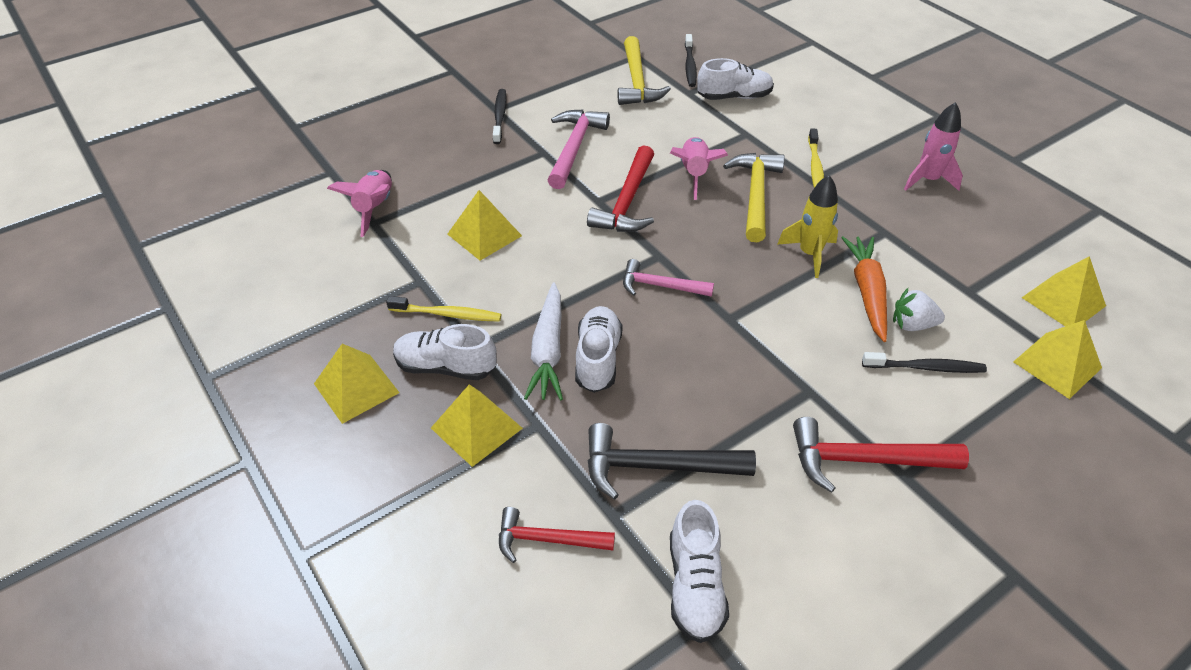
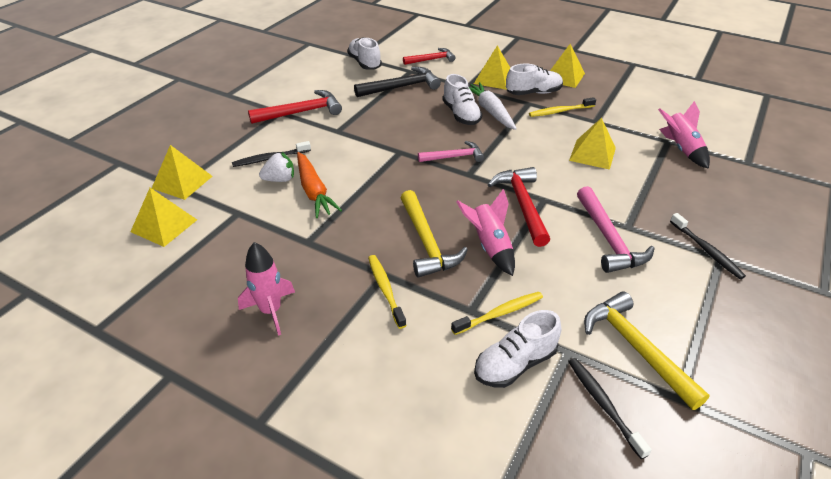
camera: 155 degrees right, 5 degrees down
yellow rocket [777,175,838,278] -> none
none -> yellow toothbrush [451,292,543,335]

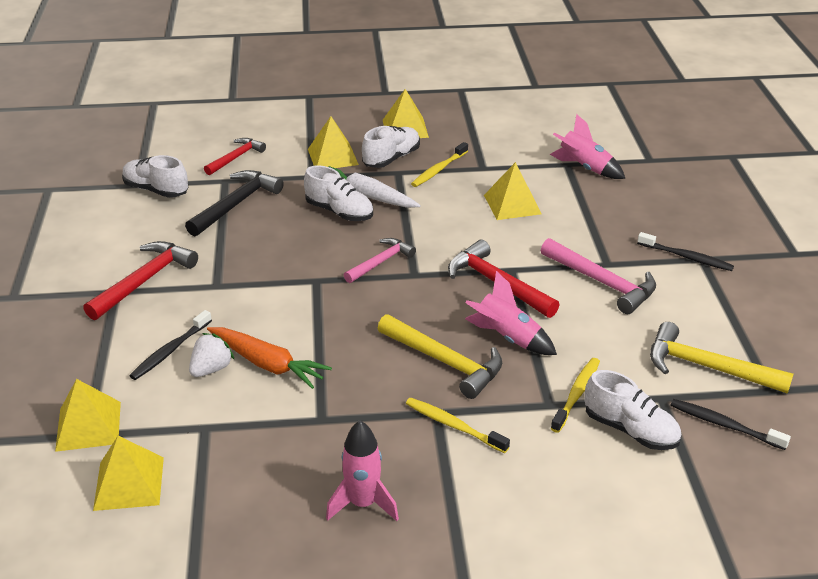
camera: 35 degrees left, 5 degrees down
white shoe [474,310,561,388] -> white shoe turned 75 degrees counterclockwise [585,370,681,450]

